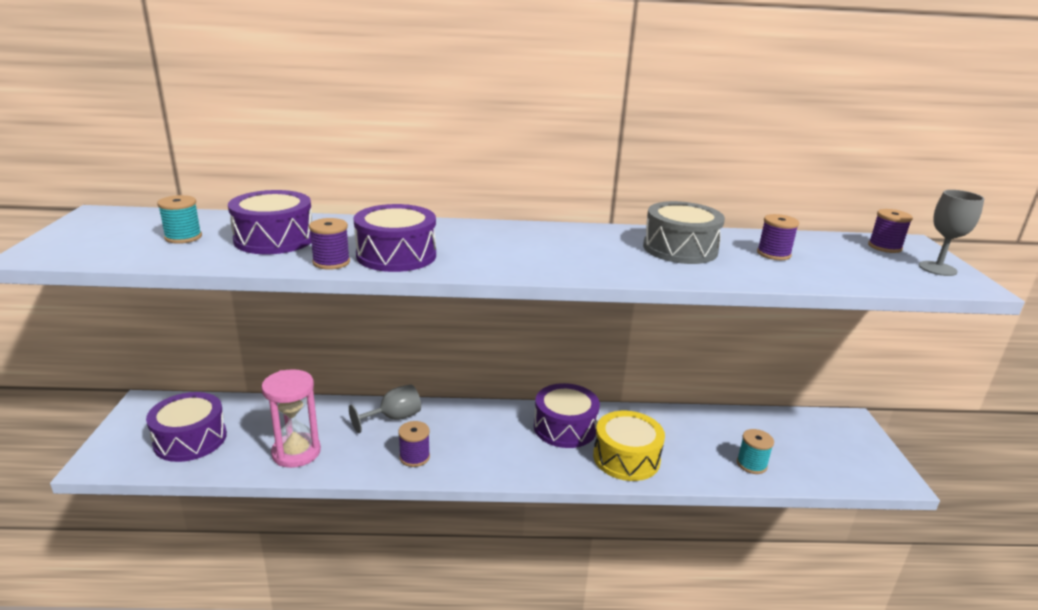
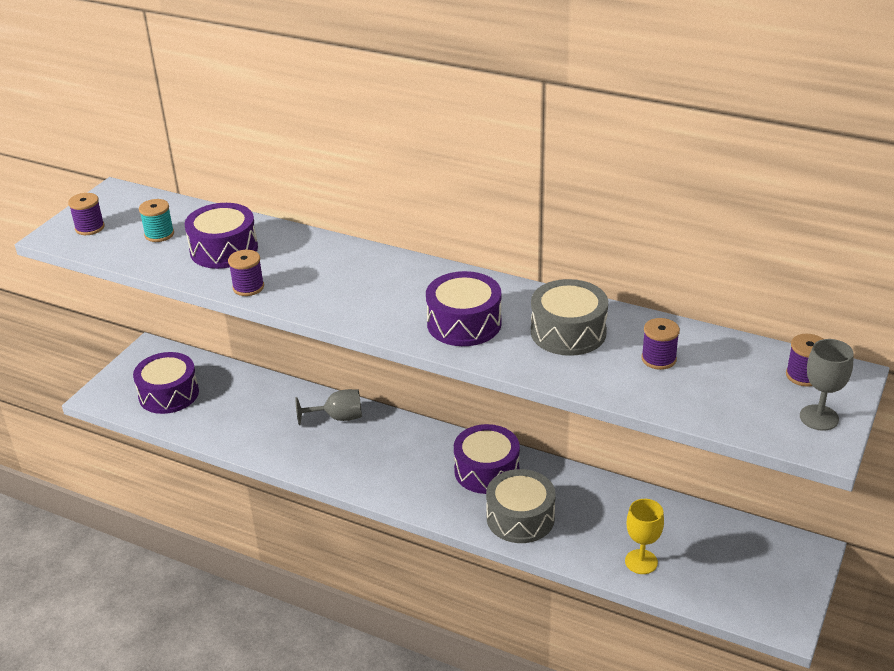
camera: 30 degrees right, 10 degrees up
pink hourglass [261,369,321,468] -> none
purple drum [354,204,436,272] -> purple drum moved to [426,271,502,346]
purple spool [398,421,430,467] -> purple spool moved to [68,193,105,235]
yellow drum [593,411,665,481] -> grey drum [486,469,556,543]
turquoise spool [737,429,774,474] -> yellow goblet [625,499,664,574]

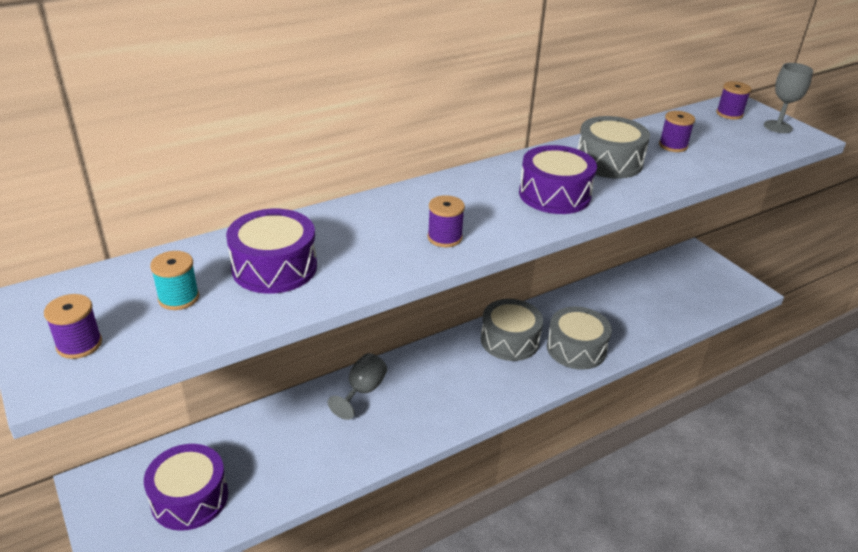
camera: 60 degrees left, 0 degrees up
purple spool [228,250,264,296] -> purple spool moved to [427,195,465,247]
purple drum [454,424,520,494] -> grey drum [481,299,543,361]
yellow goblet [625,499,664,574] -> none

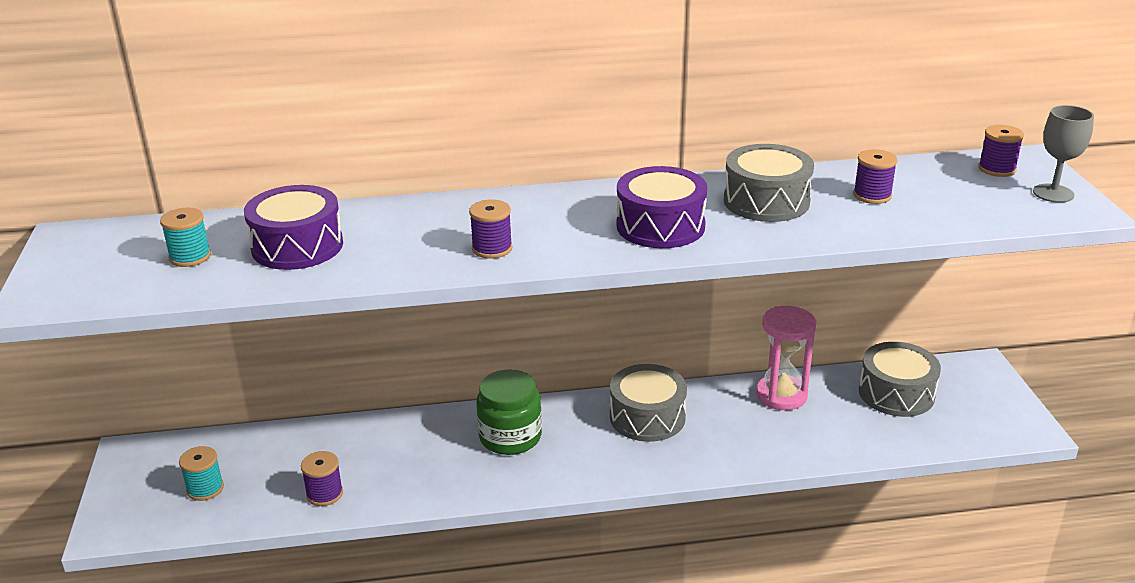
camera: 25 degrees right, 5 degrees down
purple spool [44,294,102,359] -> purple spool moved to [301,451,343,506]
purple drum [144,444,228,531] -> turquoise spool [179,446,224,501]
grey goblet [328,353,387,420] -> none
grey drum [547,307,612,370] -> grey drum moved to [859,342,941,417]
none -> green jar [476,369,542,455]
none -> pink hourglass [756,306,816,410]

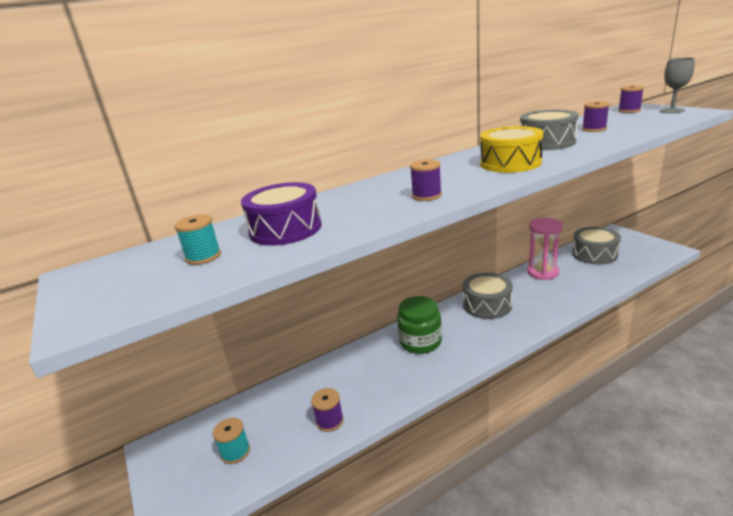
camera: 20 degrees left, 5 degrees down
purple drum [617,166,707,248] -> yellow drum [480,126,543,173]

